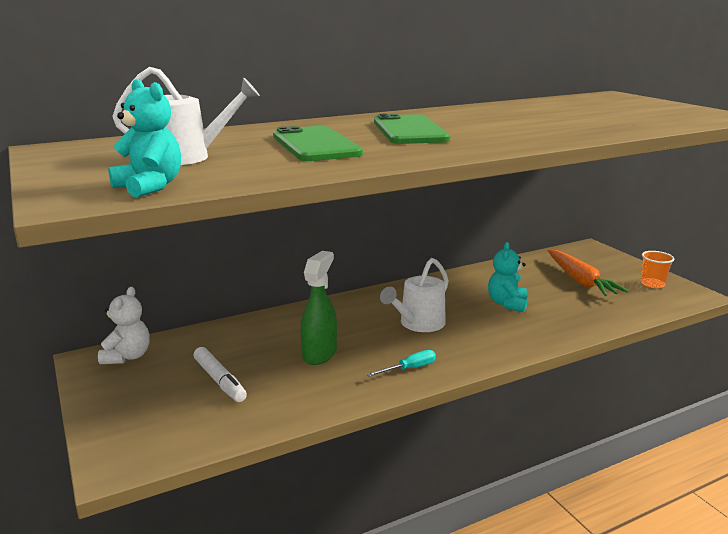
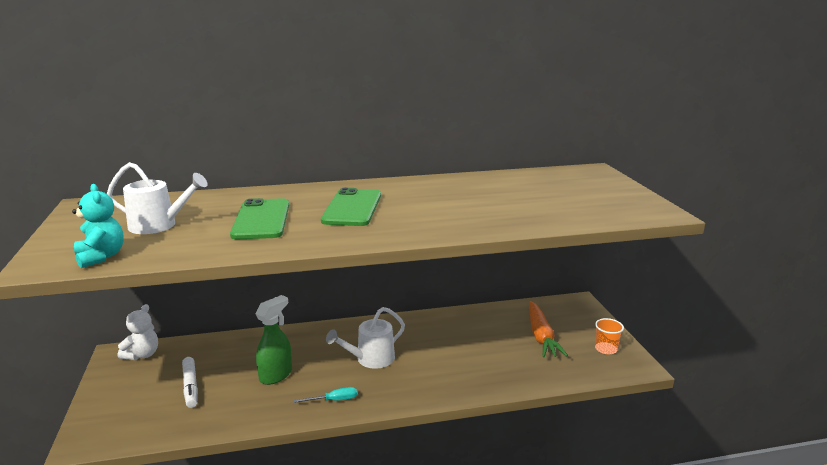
camera: 15 degrees right, 0 degrees up
turquoise teddy bear [488,242,527,312] -> none

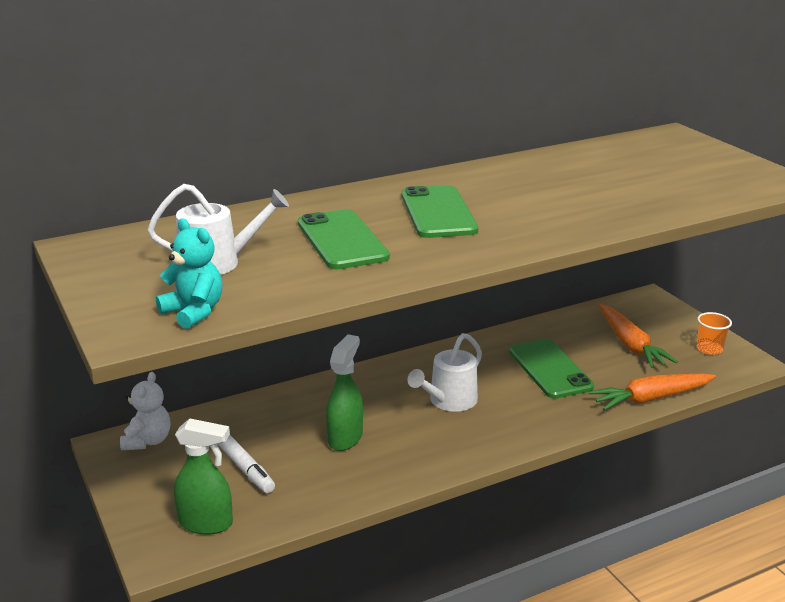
camera: 15 degrees left, 5 degrees up
turquoise screwdriver [294,387,357,403] -> none
none -> green spray bottle [174,418,233,535]
none -> green phone [509,339,594,399]
none -> orange carrot [589,374,716,410]

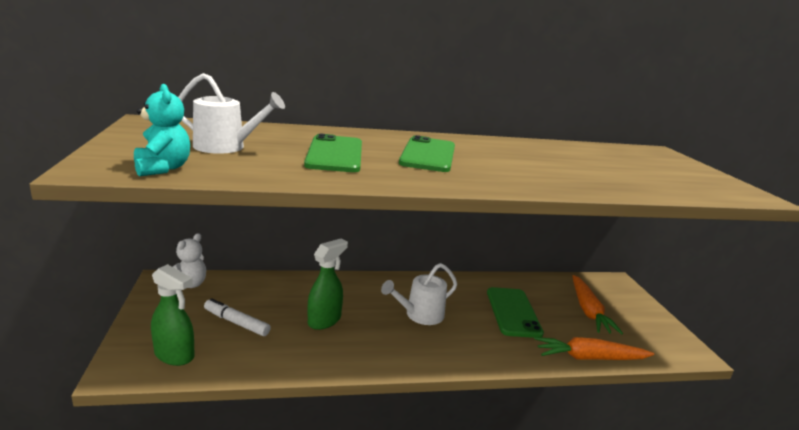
camera: 15 degrees right, 5 degrees down
white marker [218,435,275,493] -> white marker turned 135 degrees clockwise [204,298,271,336]
orange cup [697,312,732,355] -> none

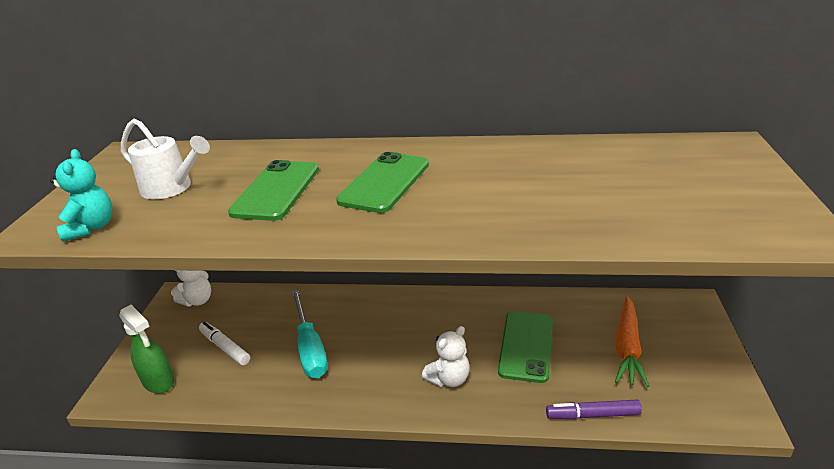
camera: 20 degrees right, 10 degrees up
green spray bottle [308,239,348,330] -> turquoise screwdriver [291,289,328,378]
white watering can [381,263,457,325] -> none
orange carrot [534,337,654,360] -> purple marker [546,400,642,419]
none -> white teddy bear [422,326,469,387]

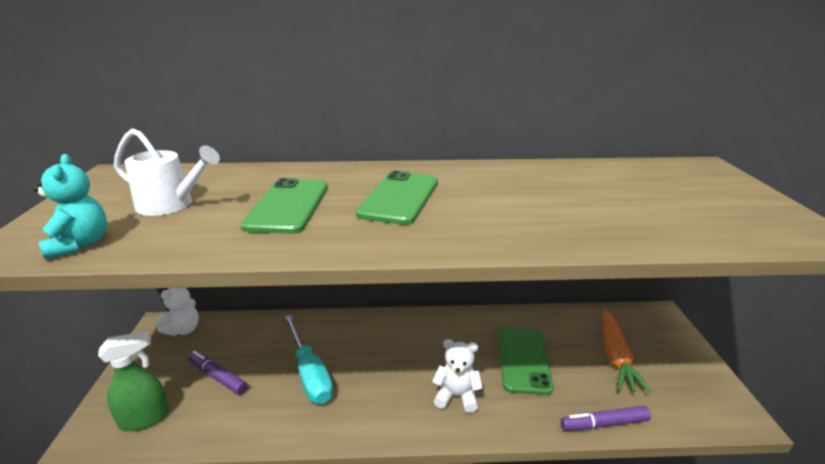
camera: 10 degrees left, 5 degrees down
green spray bottle [119,305,174,394] -> green spray bottle turned 60 degrees counterclockwise [98,331,169,431]
white marker [199,322,250,365] -> purple marker [188,351,248,395]
white teddy bear [422,326,469,387] -> white teddy bear turned 120 degrees counterclockwise [432,339,483,413]

